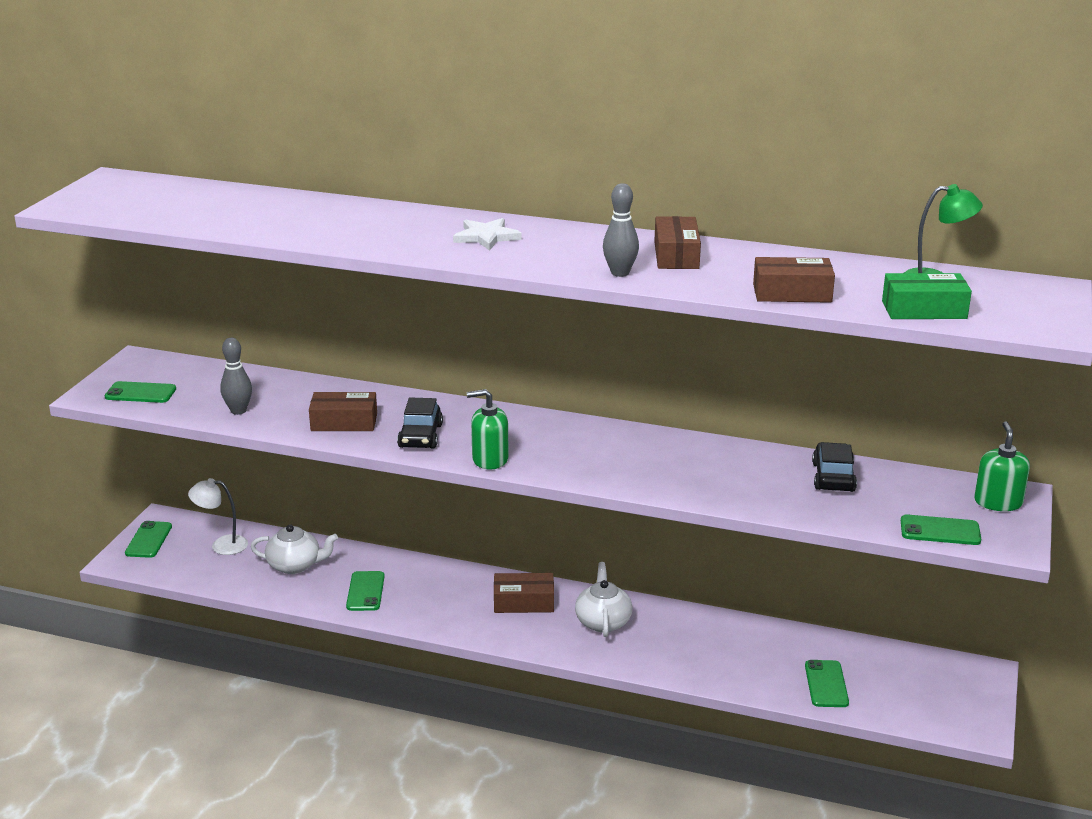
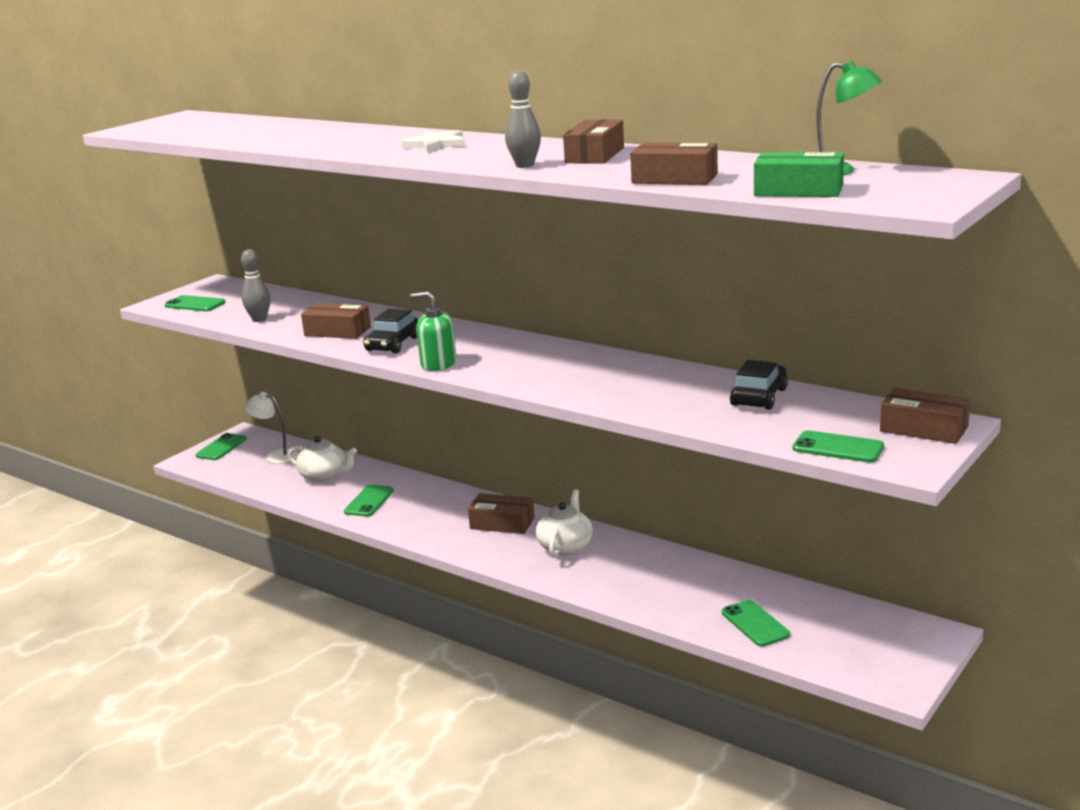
camera: 20 degrees right, 5 degrees down
green phone [805,660,849,707] -> green phone turned 45 degrees counterclockwise [722,600,790,647]
green soap dispenser [974,421,1030,511] -> brown box [880,388,970,444]

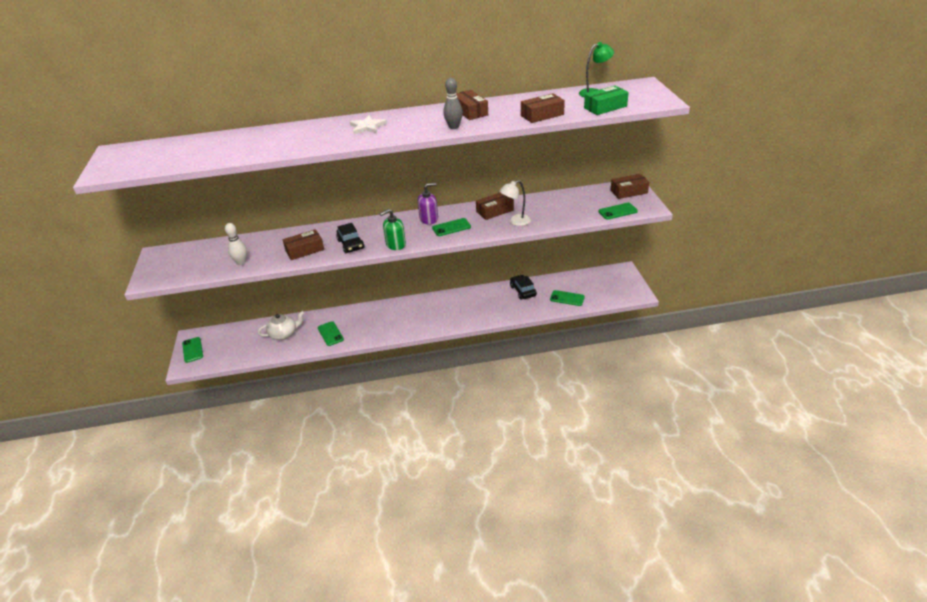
camera: 45 degrees left, 15 degrees up
green phone [164,295,226,311] -> green phone moved to [432,218,471,236]
grey bowling pin [241,249,270,322] -> white bowling pin [225,223,247,265]
white lamp [245,392,298,464] -> white lamp moved to [500,180,531,226]
brown box [468,493,535,534] -> brown box moved to [476,192,514,220]
white teapot [536,489,593,557] -> none
black car [730,360,788,410] -> black car moved to [510,275,537,300]
none -> purple soap dispenser [418,183,438,224]

